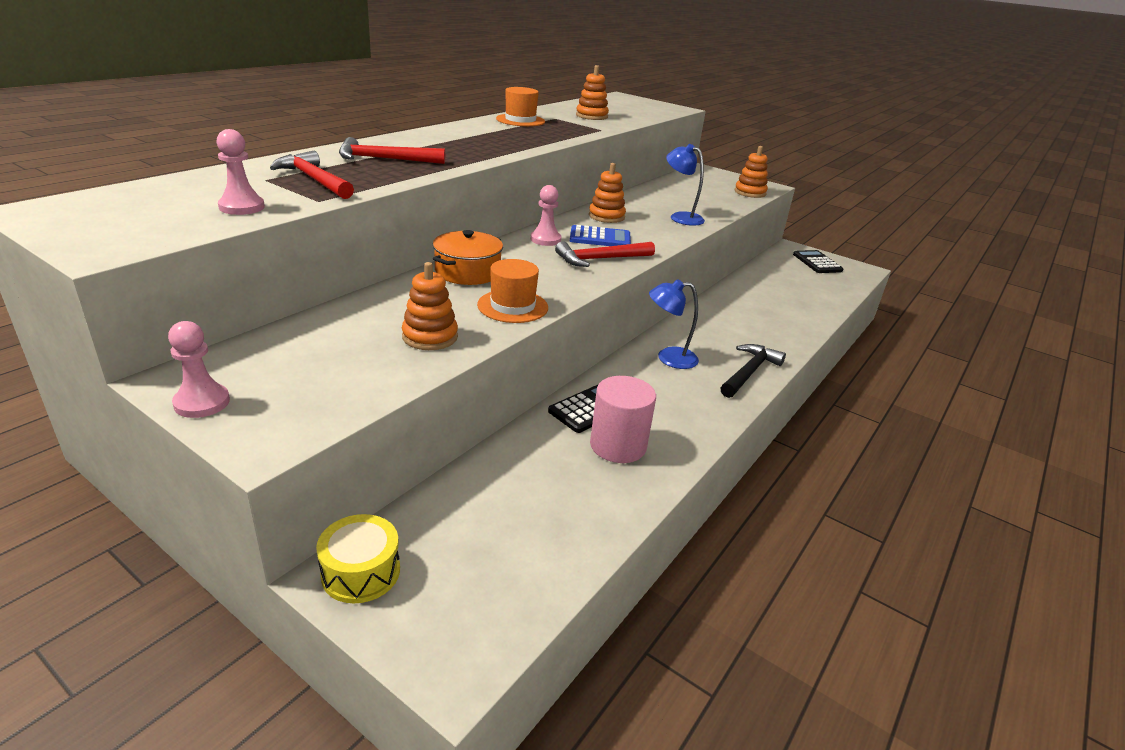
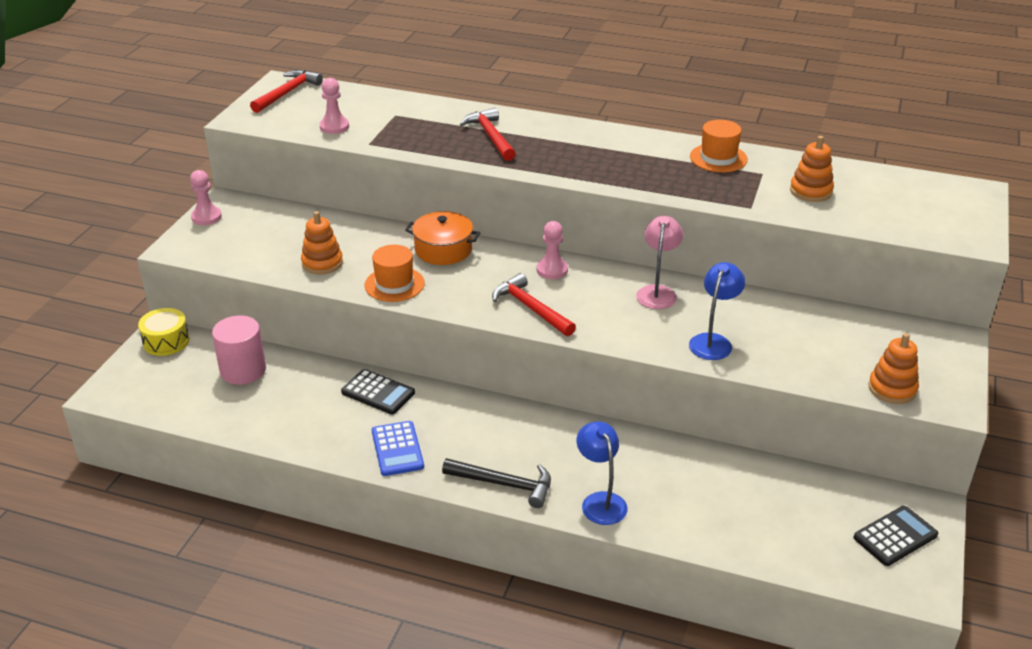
camera: 75 degrees right, 5 degrees up
red hammer [270,151,354,199] -> red hammer moved to [250,70,323,113]
blue calculator [570,225,631,246] -> blue calculator moved to [372,421,424,476]
orange stacking toy [589,163,626,223] -> pink lamp [636,216,683,309]
pink cylinder [590,376,656,463] -> pink cylinder moved to [212,316,266,385]
blue lamp [649,279,699,369] -> blue lamp moved to [577,421,628,525]

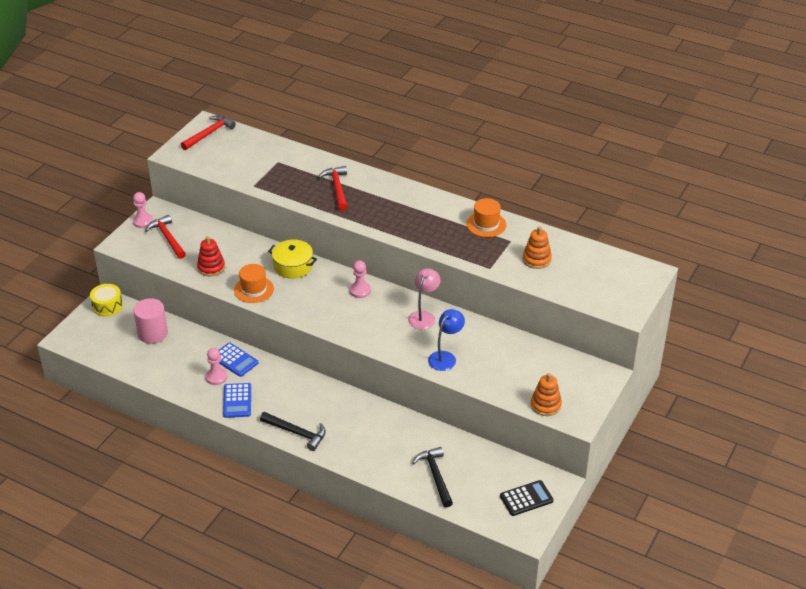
camera: 10 degrees right, 5 degrees up
orange stacking toy [301,211,343,274] -> red stacking toy [197,236,225,276]
pink pawn [319,78,349,134] -> pink pawn moved to [206,348,228,385]
black calculator [341,369,415,414] -> blue calculator [219,343,258,377]
orange pot [405,211,480,265] -> yellow pot [268,239,317,279]
red hammer [492,273,576,336] -> red hammer moved to [145,215,186,259]
blue lamp [577,421,628,525] -> none
none -> black hammer [412,447,453,508]

